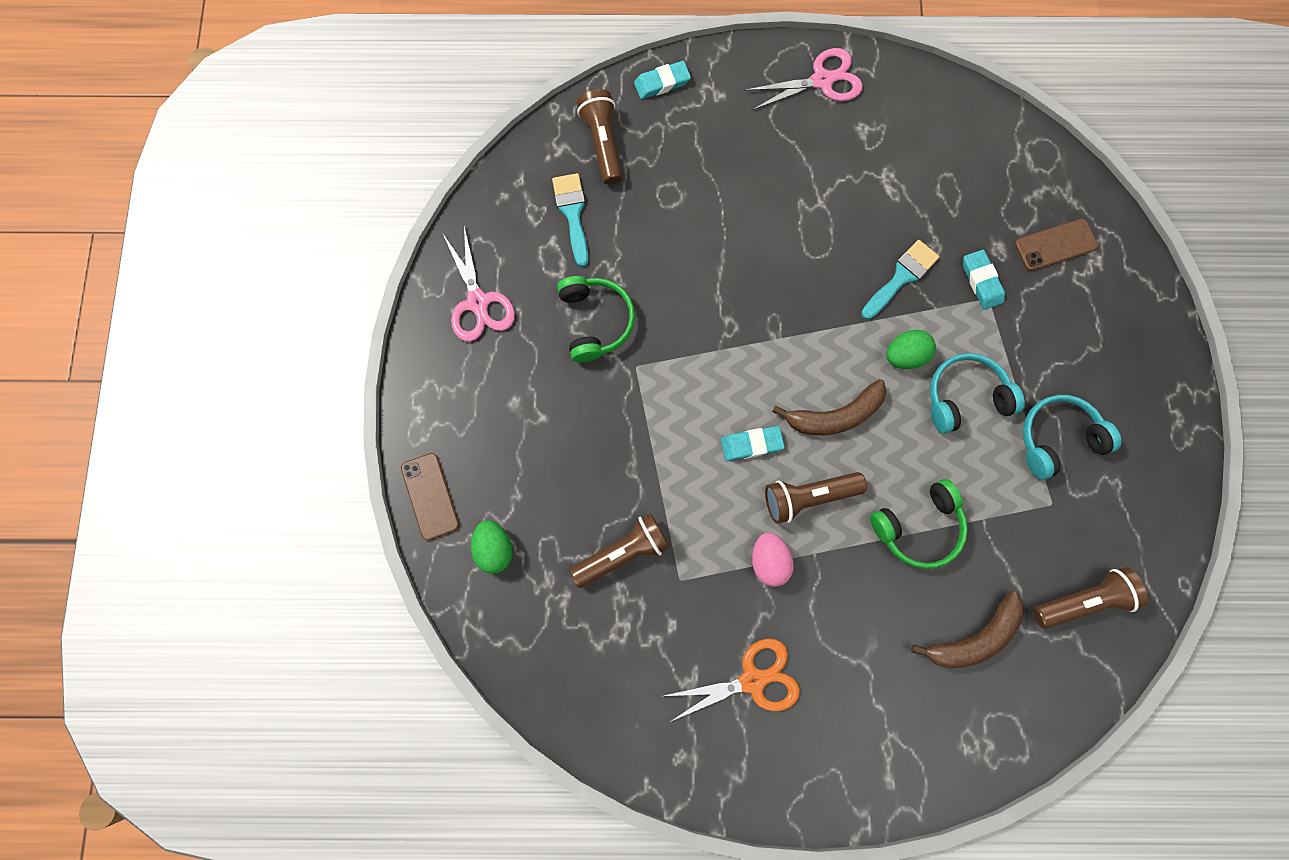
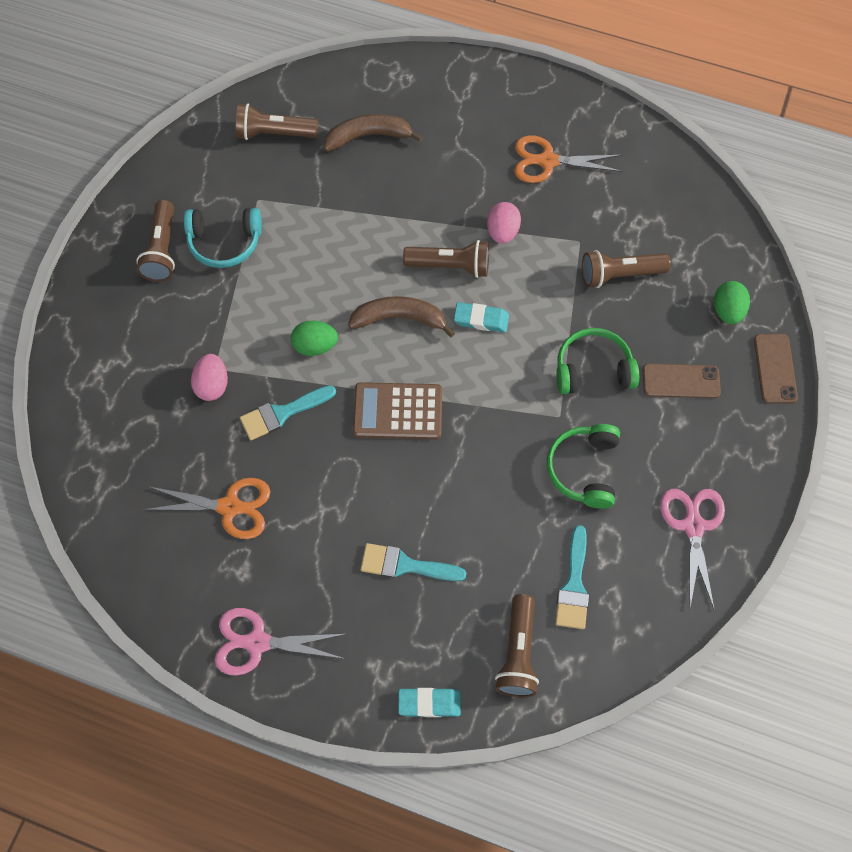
camera: 160 degrees left, 10 degrees down
green headphones [870,479,968,569] -> green headphones moved to [556,328,639,394]
turquoise headphones [930,353,1025,434] -> none
turquoise eraser [963,250,1005,310] -> pink egg [191,354,228,401]
brown phone [1015,219,1098,271] -> brown phone moved to [643,364,721,398]
none -> brown flashlight [136,200,175,282]
none -> orange scissors [144,478,271,539]
none -> brown calculator [353,382,442,439]
none -> turquoise brush [360,543,466,581]

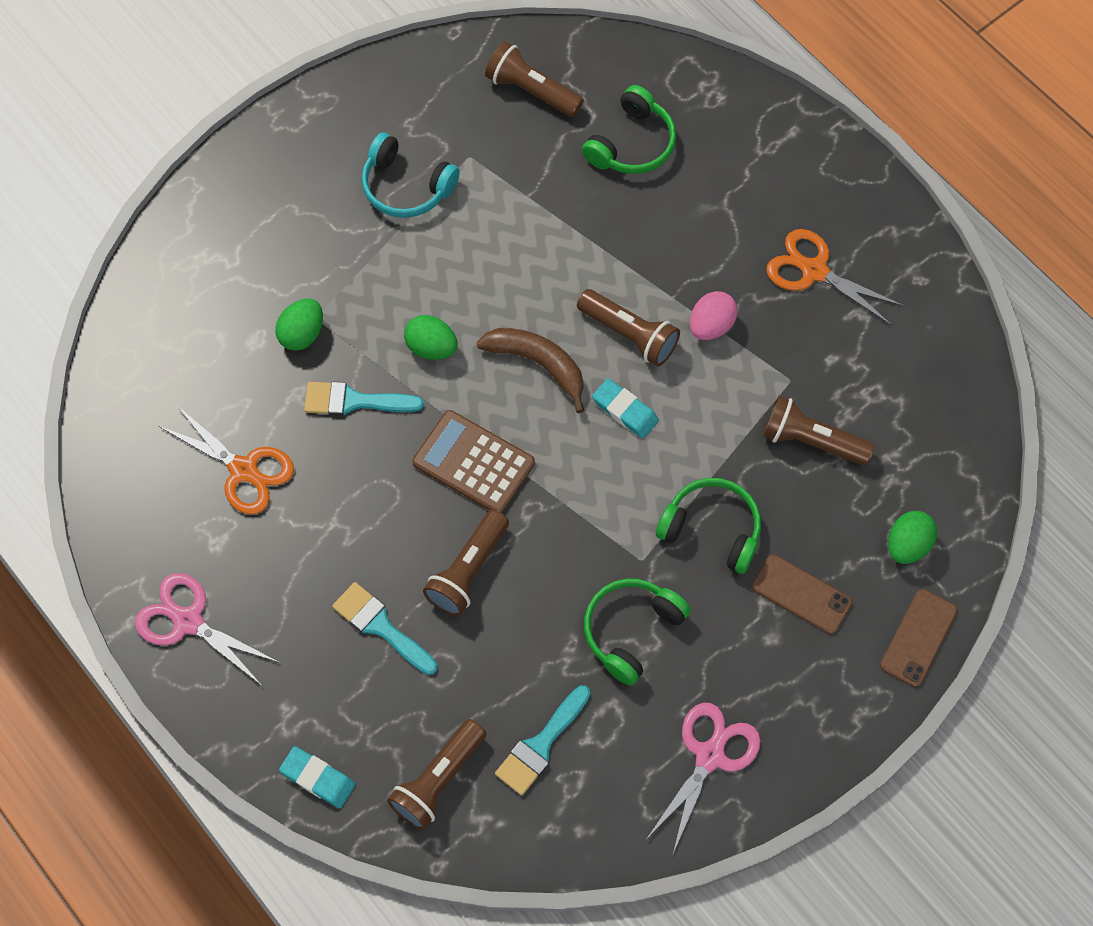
camera: 30 degrees right, 0 degrees up
brown flashlight [136,200,175,282] -> brown flashlight moved to [423,510,509,616]
pink egg [191,354,228,401] -> green egg [275,298,323,351]
brown banana [324,114,423,152] -> green headphones [582,85,676,174]

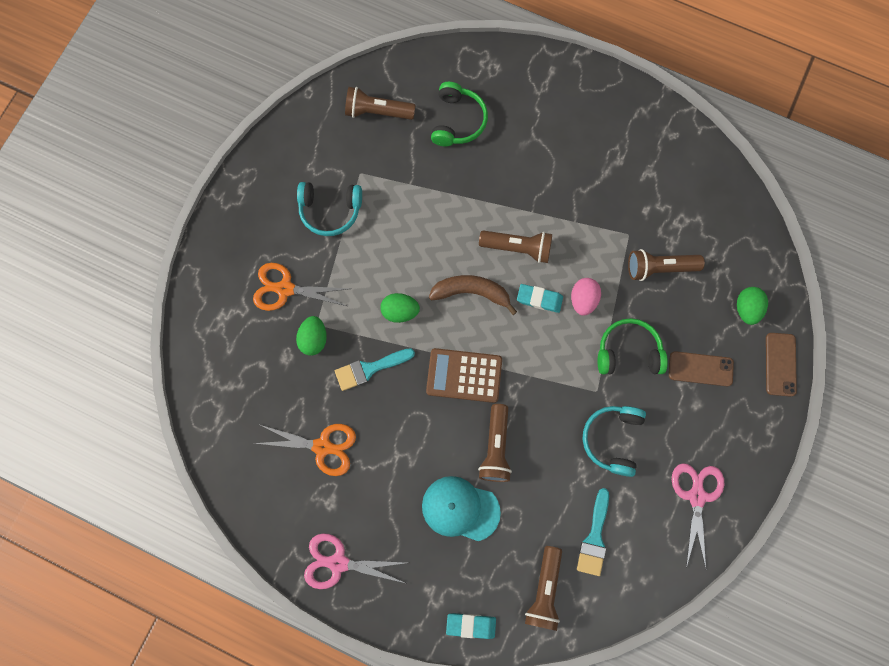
camera: 25 degrees left, 10 degrees up
turquoise brush [332,582,438,675] -> turquoise cap [422,476,501,541]
green headphones [584,579,691,686] -> turquoise headphones [583,406,646,477]
pink egg [690,291,738,340] -> pink egg moved to [571,278,601,316]
orange scissors [766,229,904,326] -> orange scissors moved to [253,263,349,311]

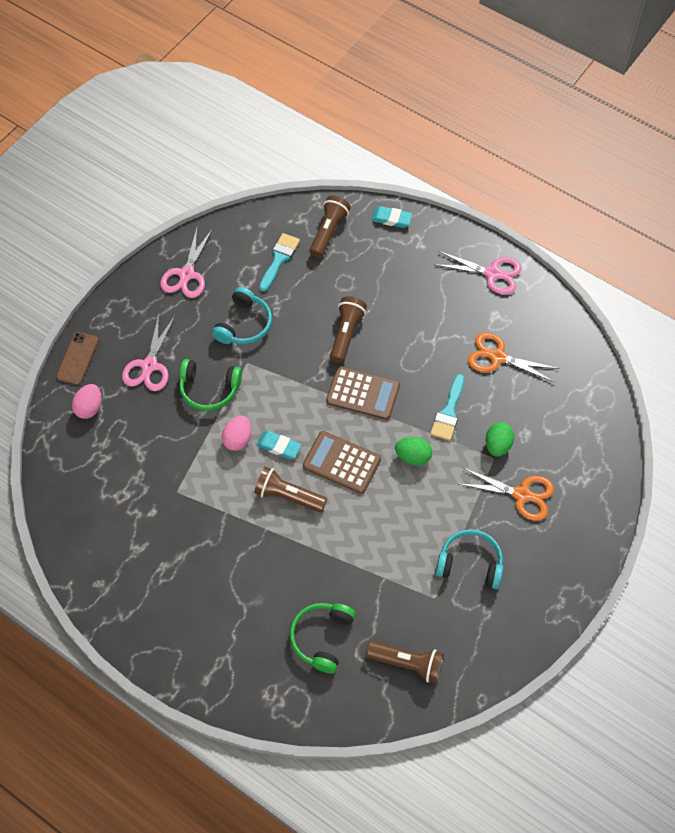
camera: 170 degrees left, 15 degrees down
turquoise brush [335,348,415,391] -> turquoise brush turned 120 degrees clockwise [430,374,464,441]
turquoise cap [422,476,501,541] -> none
brown banana [429,275,517,315] -> brown calculator [303,431,381,494]
brown flashlight [628,249,705,281] -> none
brown phone [669,351,734,386] -> pink scissors [122,315,175,391]
green egg [737,287,768,325] -> pink egg [72,384,101,419]

